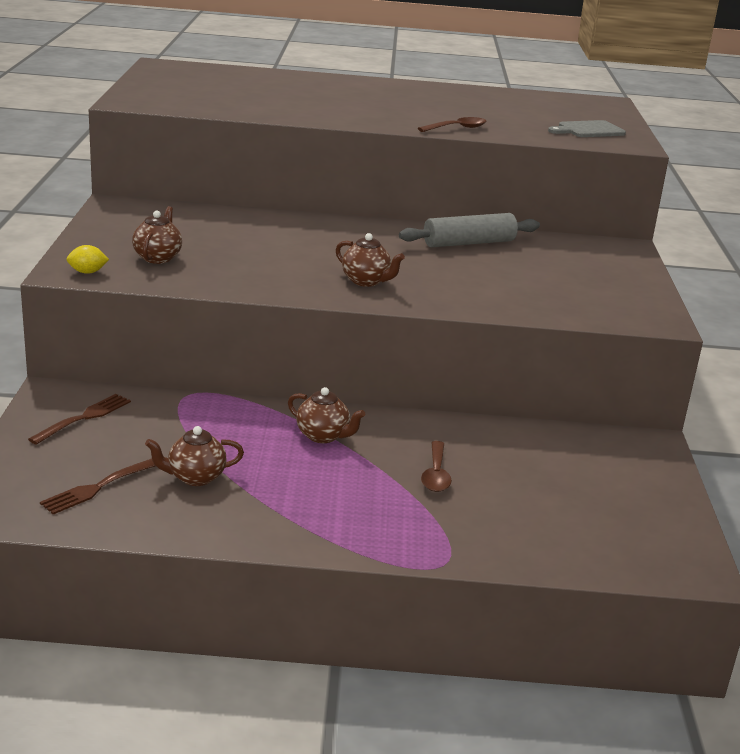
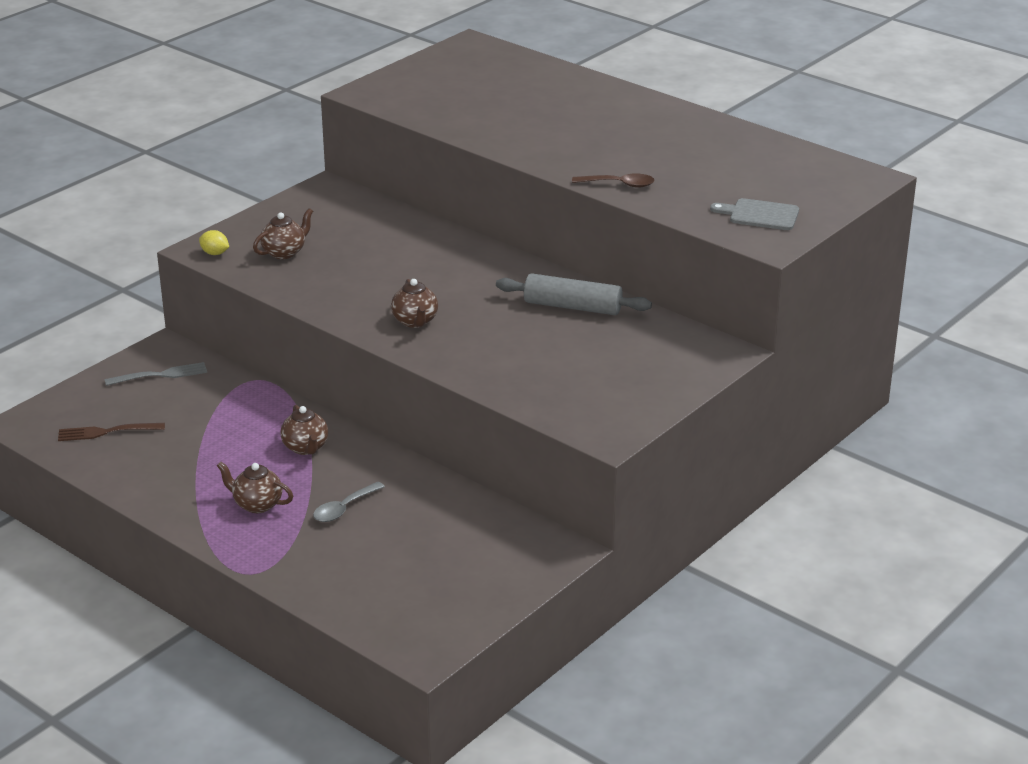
camera: 40 degrees right, 5 degrees up
brown fork [28,394,131,445] -> grey fork [104,362,207,386]
brown teapot [145,426,244,486] -> brown teapot moved to [217,461,293,513]
brown spoon [421,441,452,492] -> grey spoon [313,482,385,522]

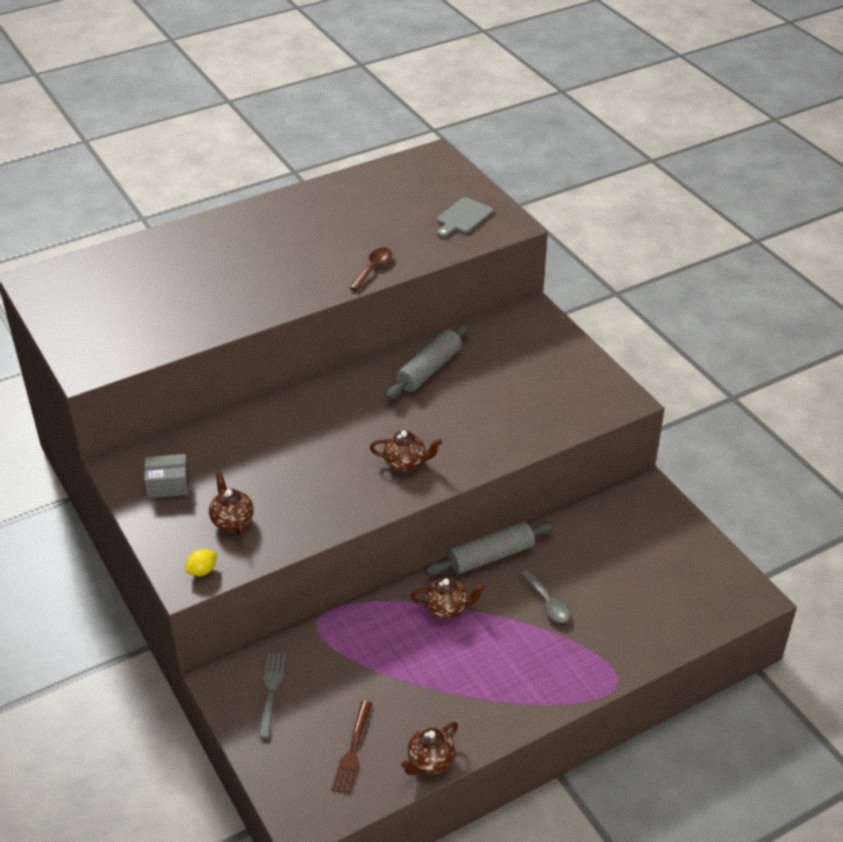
camera: 70 degrees left, 10 degrees up
brown teapot [217,461,293,513] -> brown teapot moved to [401,722,458,775]
none -> grey box [144,454,189,498]
none -> grey rolling pin [426,521,555,575]

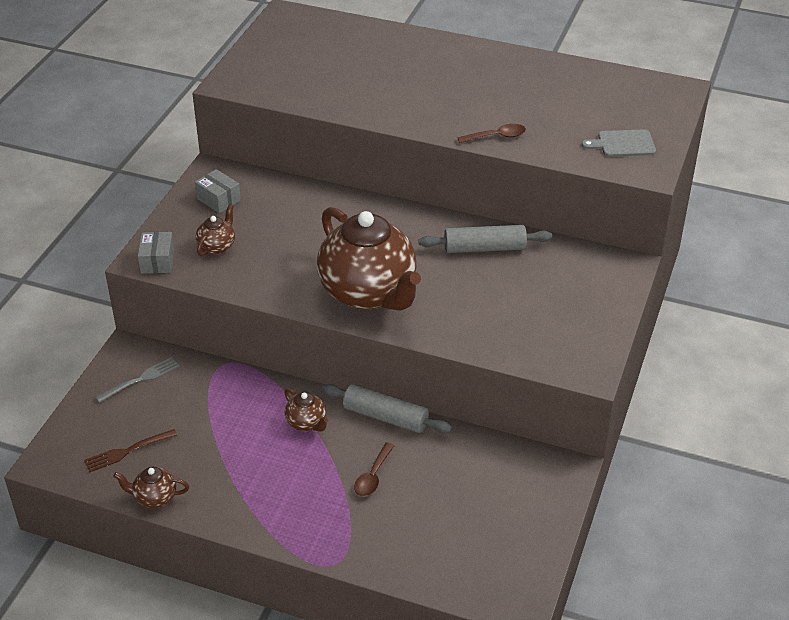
camera: 50 degrees right, 0 degrees up
yellow lemon [185,549,217,576] -> grey box [138,232,174,274]
brown teapot [370,431,442,471] -> brown teapot [317,207,421,311], size x2.43
grey spoon [521,569,570,623] -> brown spoon [354,442,394,496]

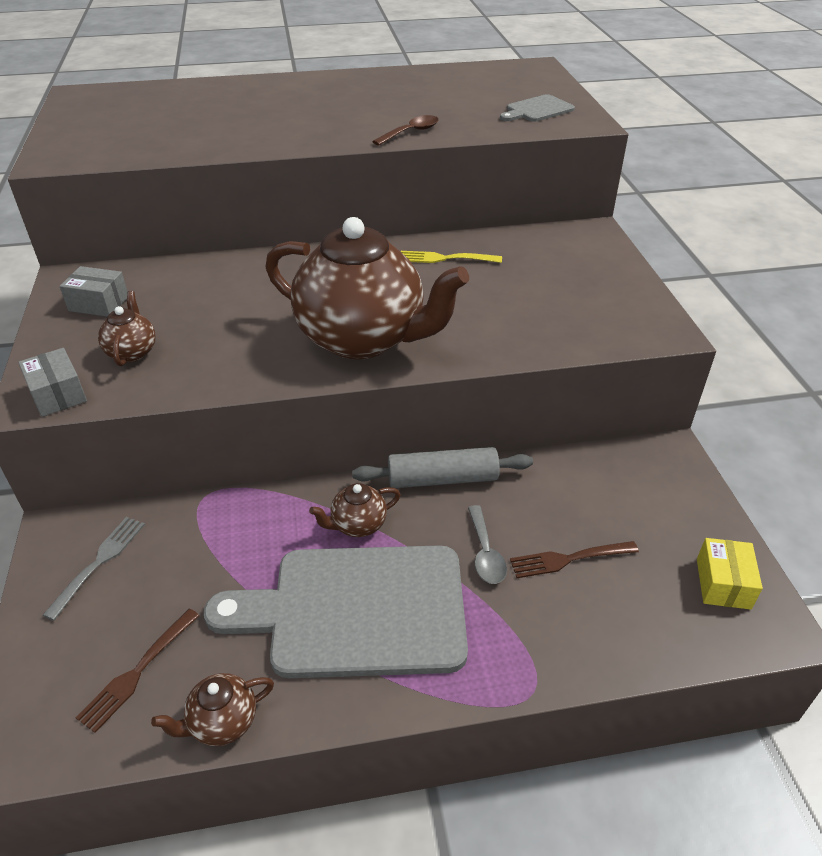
camera: 30 degrees left, 0 degrees up
brown teapot [284,388,328,432] -> brown teapot turned 135 degrees clockwise [309,483,401,537]
brown spoon [354,442,394,496] -> grey spoon [468,505,507,584]
grey rolling pin [418,225,552,253] -> yellow fork [401,251,502,263]
none -> grey cutting board [204,545,468,678]
none -> brown fork [510,541,639,578]
none -> yellow box [697,538,763,610]

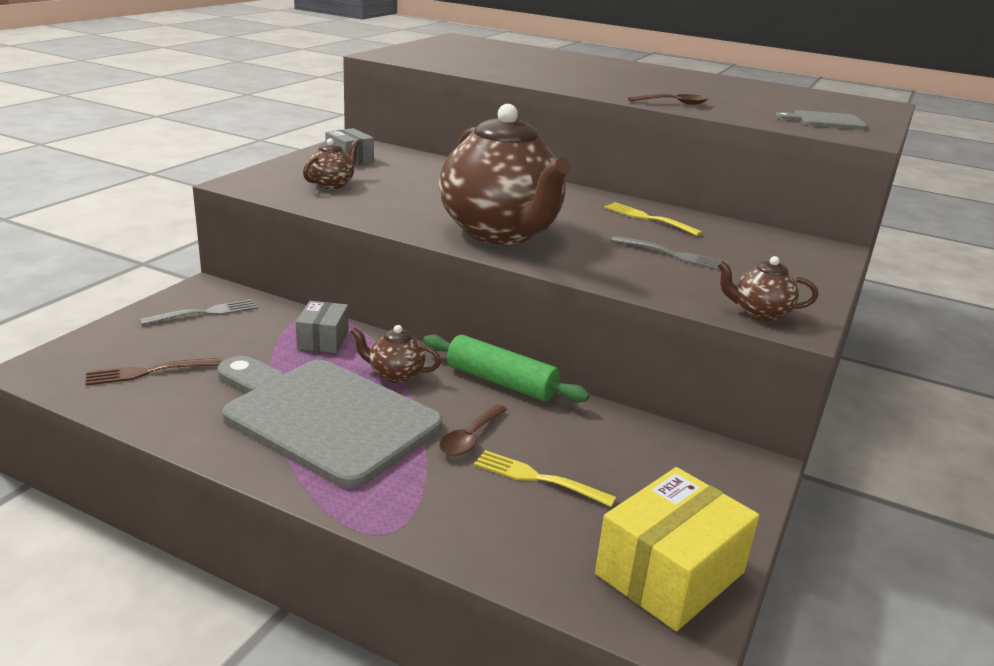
camera: 35 degrees right, 15 degrees down
grey box [18,348,87,417] -> grey box moved to [296,301,348,353]
brown teapot [151,673,274,746] -> brown teapot moved to [717,256,818,321]
grey rolling pin [352,447,533,488] -> green rolling pin [423,334,590,403]
grey spoon [468,505,507,584] -> brown spoon [439,404,507,456]
brown fork [510,541,639,578] -> yellow fork [474,450,616,507]
yellow box [697,538,763,610] -> yellow box [595,467,759,631], size x1.73
none -> grey fork [610,236,727,271]

